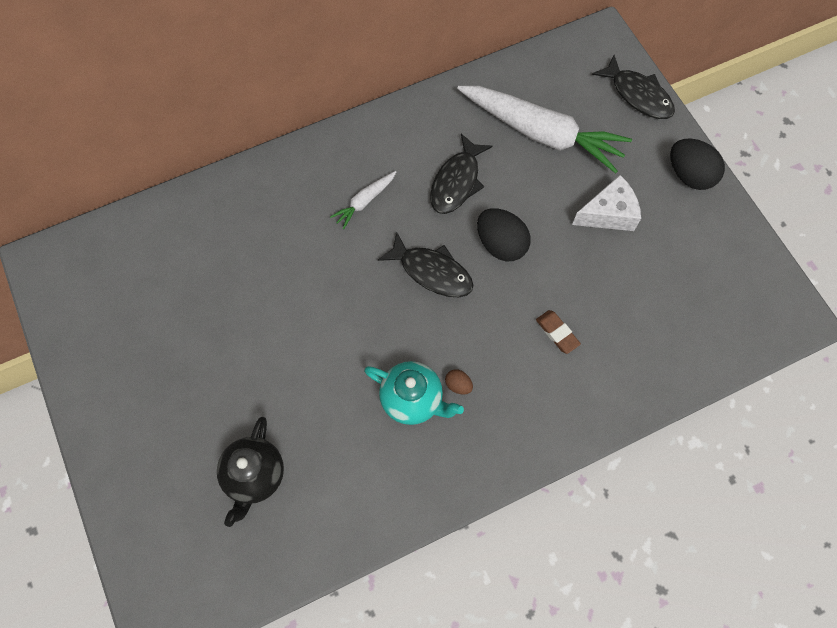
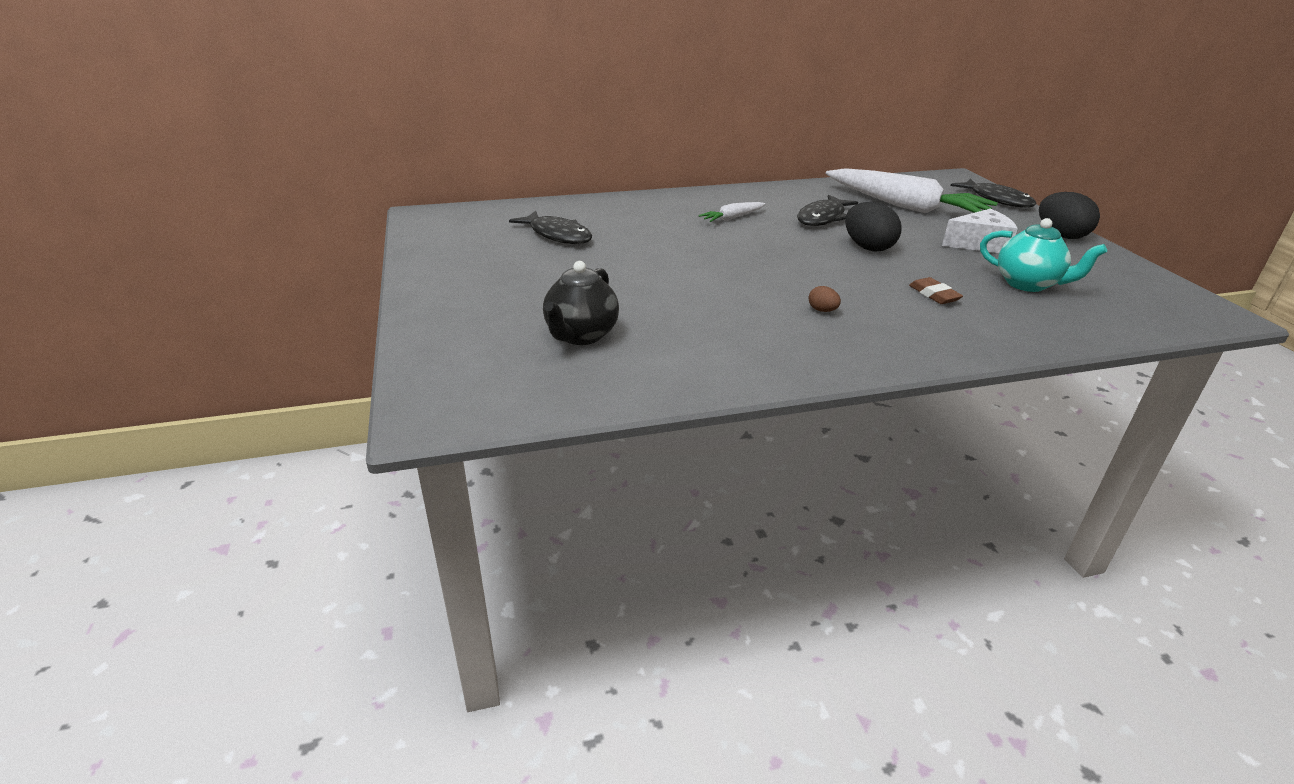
camera: 10 degrees right, 35 degrees down
turquoise teapot [364,361,464,425] -> turquoise teapot moved to [980,218,1107,292]
black fish [378,233,473,297] -> black fish moved to [509,211,592,244]

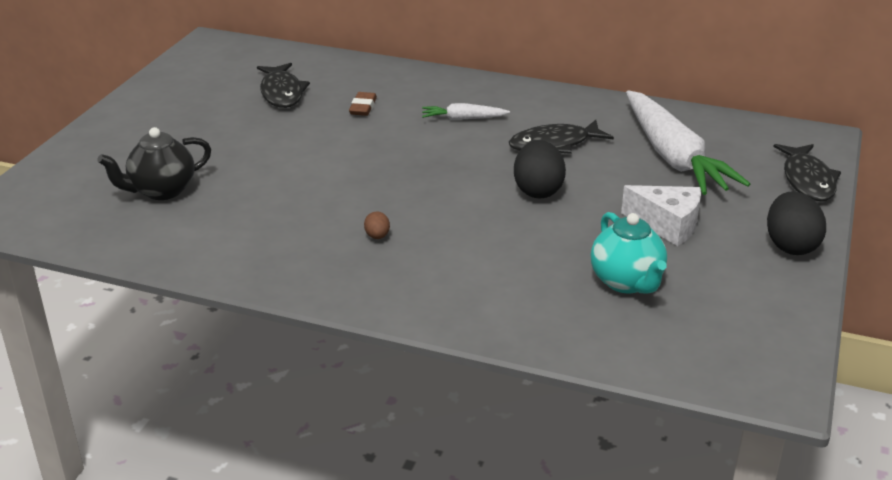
camera: 35 degrees right, 0 degrees up
brown eraser [909,277,963,304] -> brown eraser moved to [349,92,377,116]

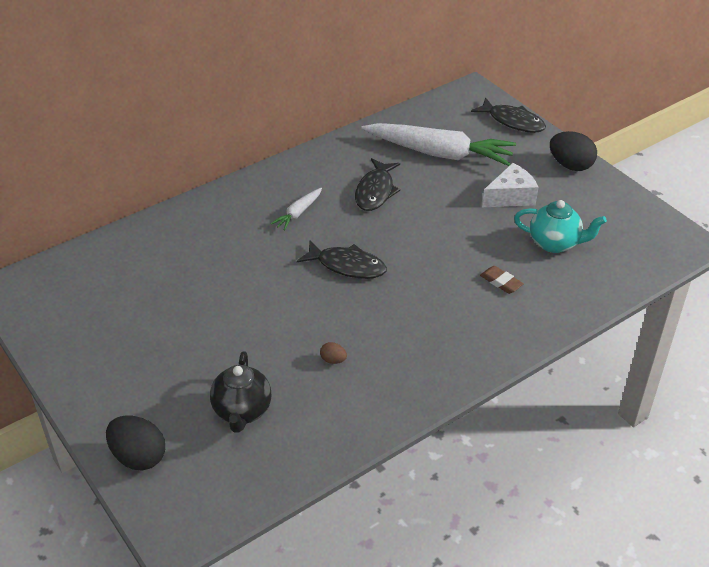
camera: 55 degrees left, 10 degrees up
black fish [257,63,310,108] -> black fish moved to [297,241,387,279]
brown eraser [349,92,377,116] -> brown eraser moved to [480,266,524,294]
brown egg [364,212,390,239] -> brown egg moved to [320,342,347,364]
black egg [514,140,566,199] -> black egg moved to [106,416,165,471]

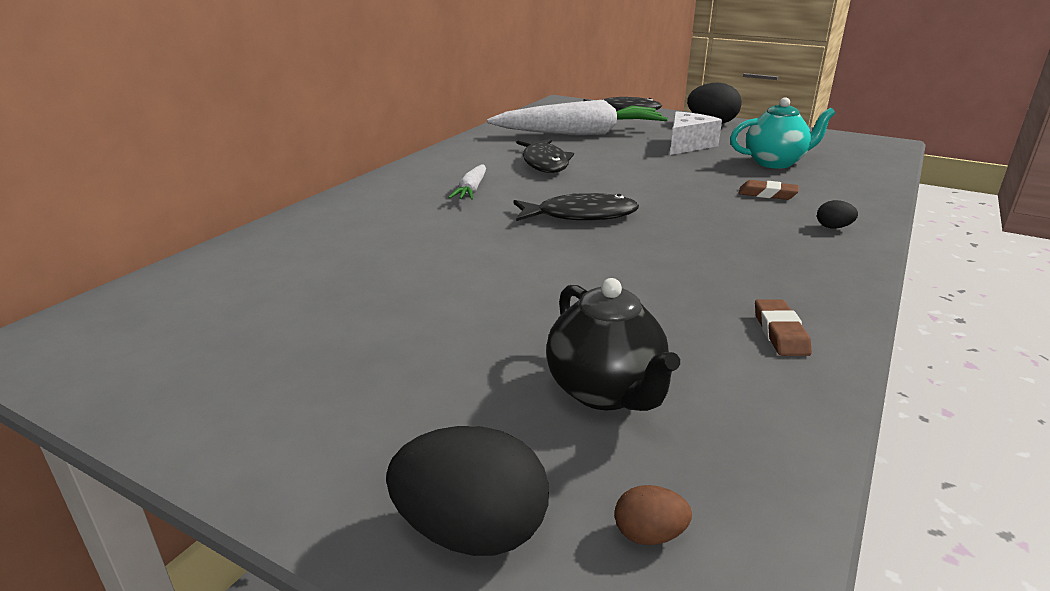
camera: 25 degrees left, 15 degrees down
brown egg [320,342,347,364] -> brown egg moved to [615,485,692,545]
none -> brown eraser [755,299,812,356]
none -> black egg [817,200,858,228]

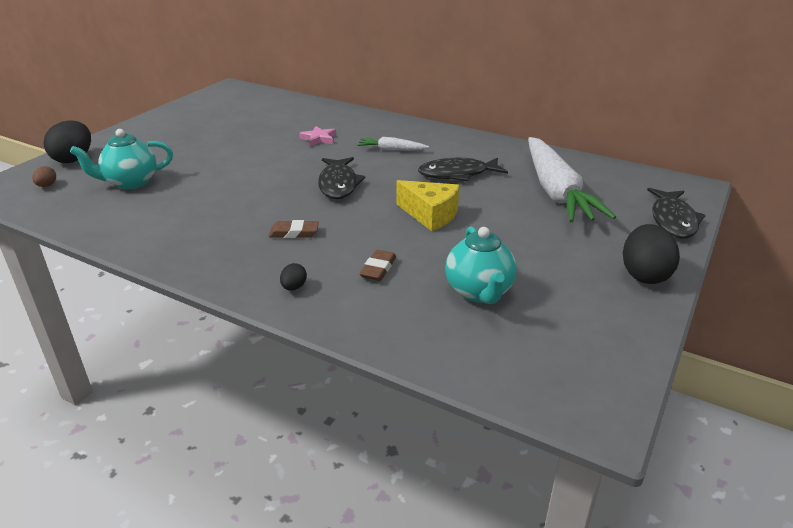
camera: 90 degrees right, 5 degrees up
black teapot [546,278,680,411] -> turquoise teapot [70,129,173,189]
white cheese [670,111,722,155] -> none
brown eraser [755,299,812,356] -> brown eraser moved to [269,220,319,238]
none -> pink star [299,126,336,146]
none -> yellow cheese [397,180,460,231]

